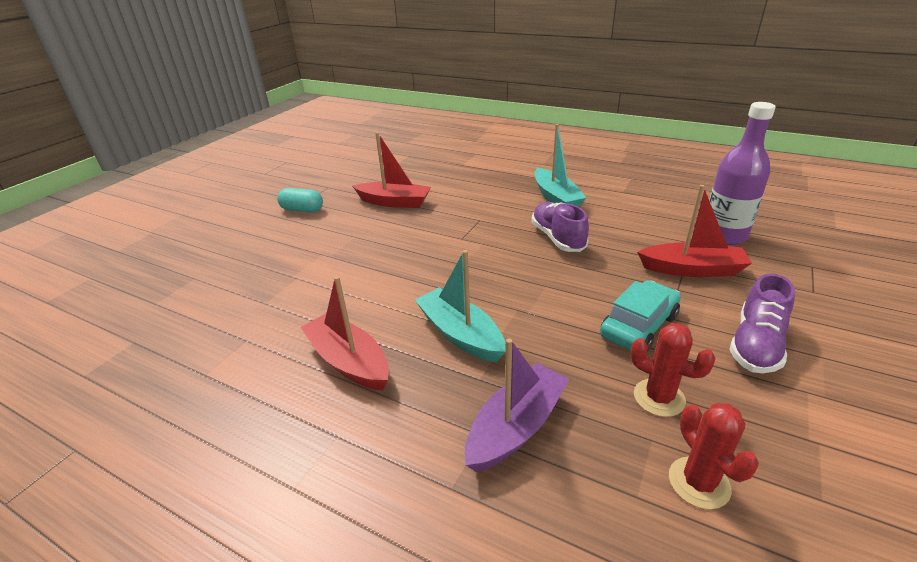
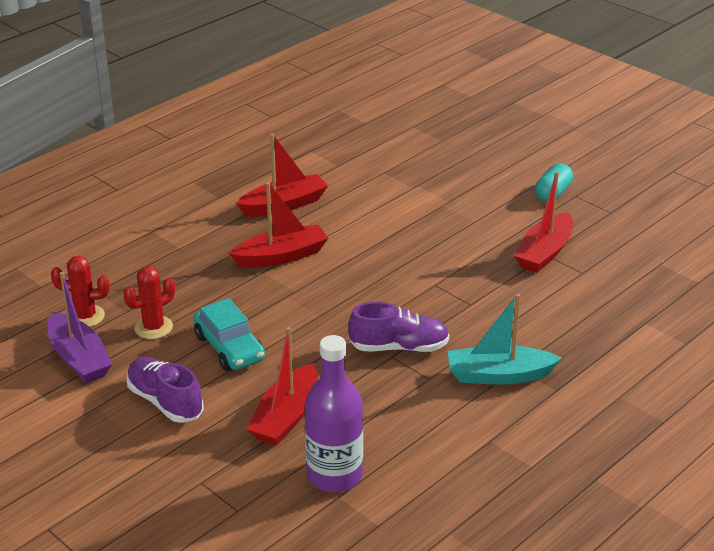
camera: 105 degrees right, 0 degrees up
turquoise boat [415,250,506,362] -> red boat [229,182,329,268]
purple boat [465,338,569,472] -> purple boat moved to [48,272,112,383]

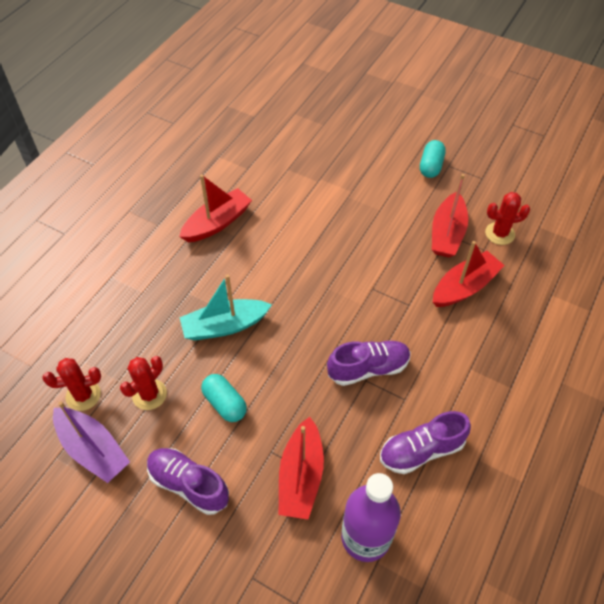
camera: 15 degrees left, 20 degrees up
turquoise car [194,298,265,371] -> turquoise capsule [201,374,247,422]
red boat [229,182,329,268] -> red boat moved to [433,241,505,307]
turquoise boat [448,294,562,385] -> turquoise boat moved to [179,274,272,341]
none -> purple shoe [380,411,471,474]
none -> red cactus [485,192,530,245]

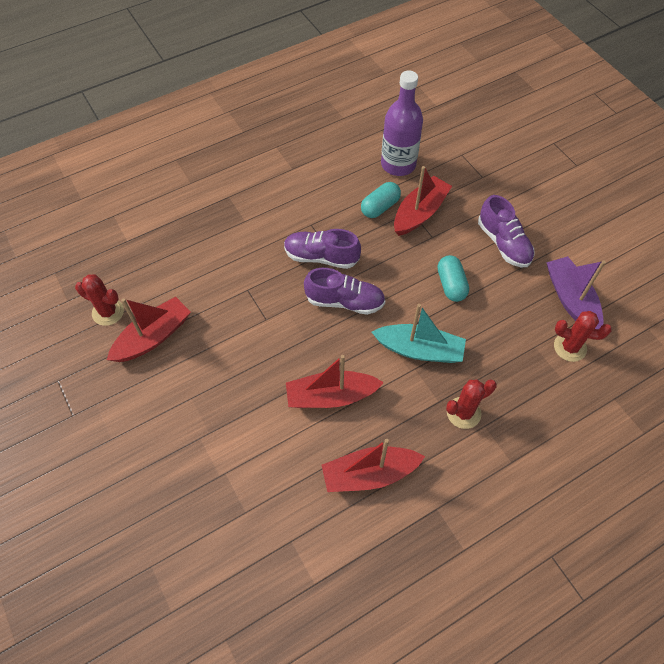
camera: 150 degrees left, 5 degrees up
red cactus [120,356,167,410] -> red cactus moved to [446,379,497,429]
purple shoe [380,411,471,474] -> purple shoe moved to [304,268,385,315]
turquoise capsule [420,140,446,178] -> turquoise capsule moved to [361,182,401,218]
red boat [433,241,505,307] -> red boat moved to [286,355,384,408]

